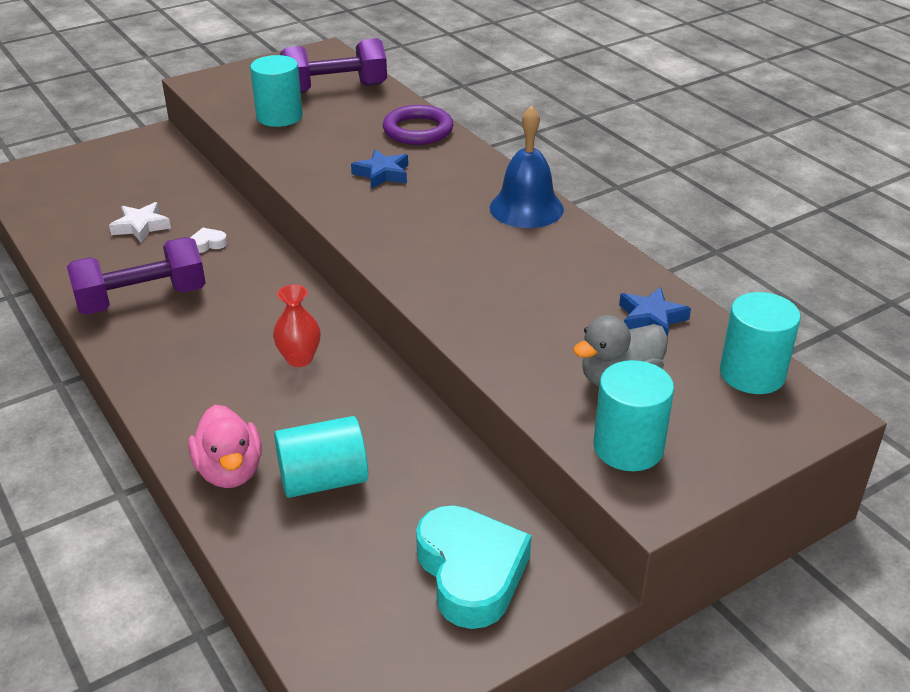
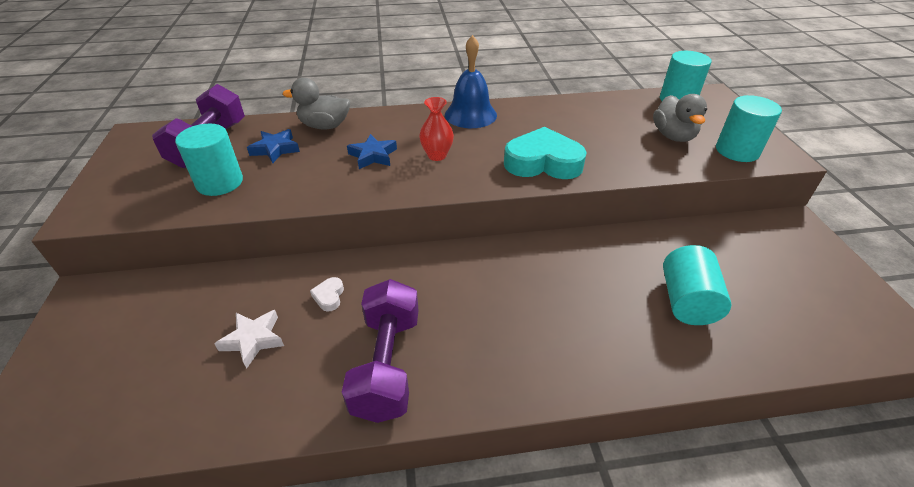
camera: 65 degrees left, 5 degrees up
pink duck [188,405,262,488] -> none
red vase [273,284,321,367] -> red vase moved to [419,97,454,161]
purple ring [383,105,453,145] -> grey duck [283,78,350,129]
turquoise heart [416,505,532,629] -> turquoise heart moved to [504,127,587,179]
blue star [619,287,691,337] -> blue star moved to [247,129,300,163]

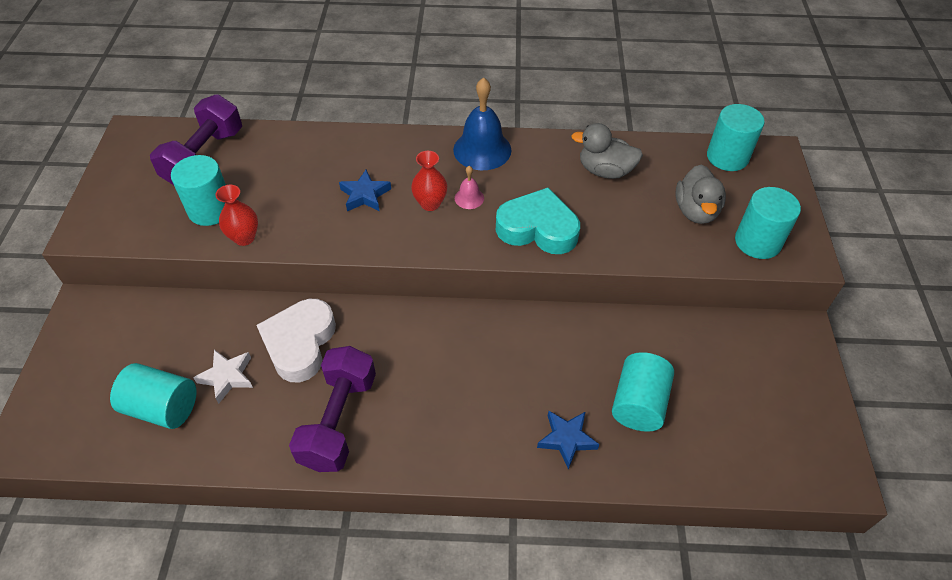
camera: 10 degrees right, 10 degrees up
blue star [247,129,300,163] -> blue star moved to [537,411,599,469]
grey duck [283,78,350,129] -> grey duck moved to [571,123,643,179]
white heart [310,277,344,312] -> white heart [257,299,336,382], size x2.45
none -> turquoise cylinder [110,363,197,429]
none -> red vase [215,185,258,246]
none -> pink bell [455,166,484,209]

